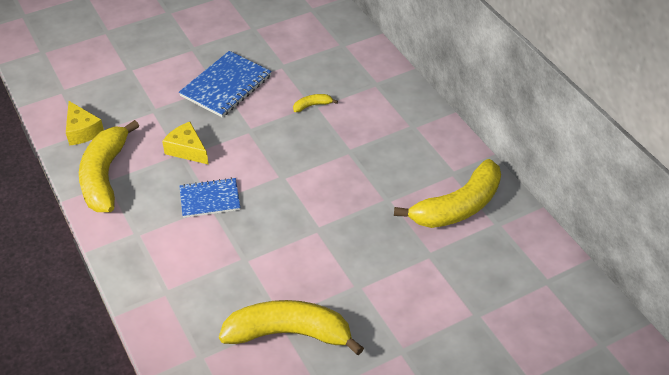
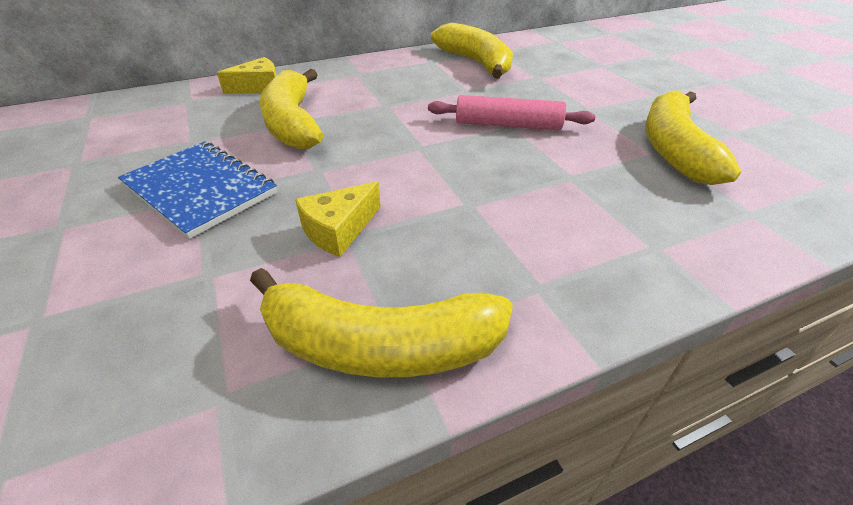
camera: 85 degrees left, 5 degrees down
yellow cheese [66,101,104,146] -> yellow cheese moved to [217,57,277,94]
blue notebook [180,178,241,218] -> none
yellow banana [293,94,338,112] -> yellow banana [260,69,323,149], size x2.48
none -> pink rolling pin [428,95,596,130]

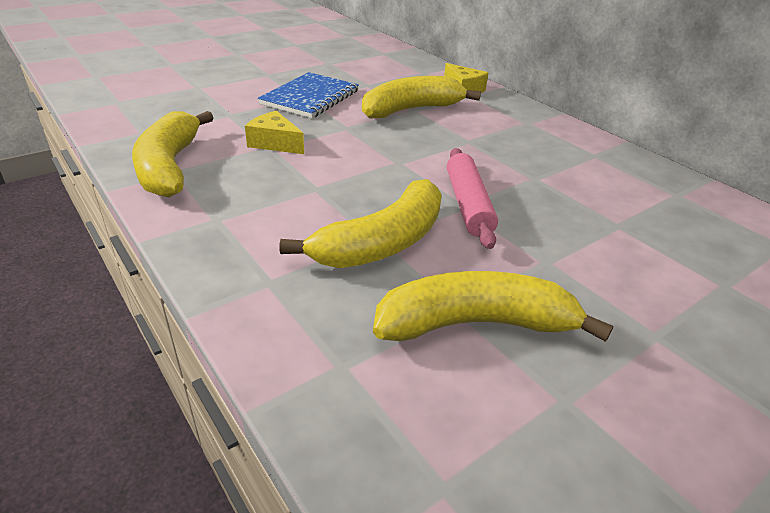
camera: 75 degrees right, 5 degrees down
yellow banana [431,23,513,79] -> yellow banana moved to [280,179,442,268]

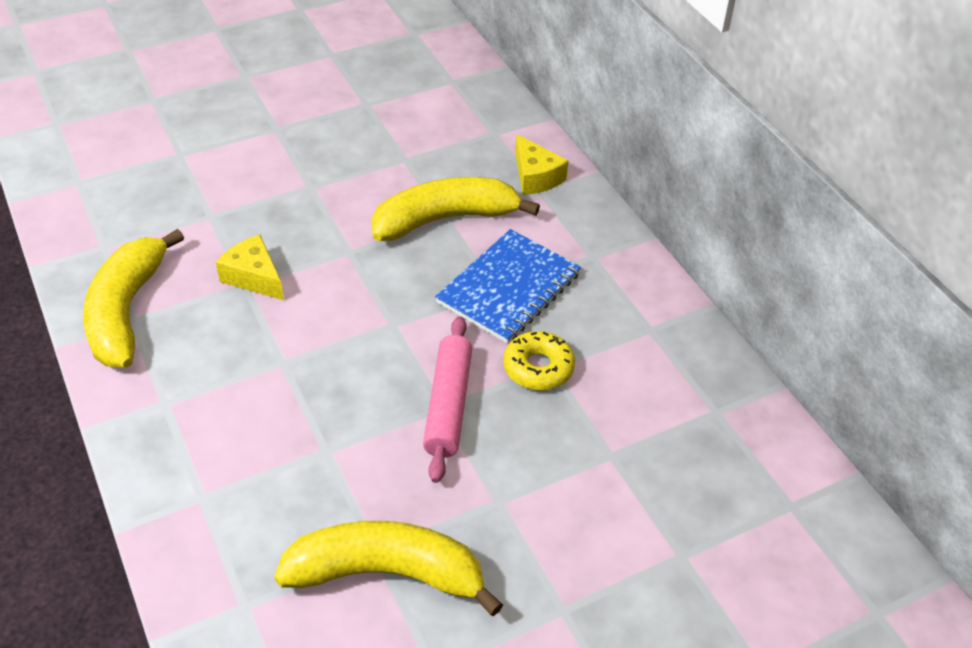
camera: 10 degrees right, 10 degrees up
blue notebook [258,72,359,118] -> blue notebook moved to [435,229,581,344]
yellow banana [280,179,442,268] -> none
none -> yellow donut [503,331,575,390]

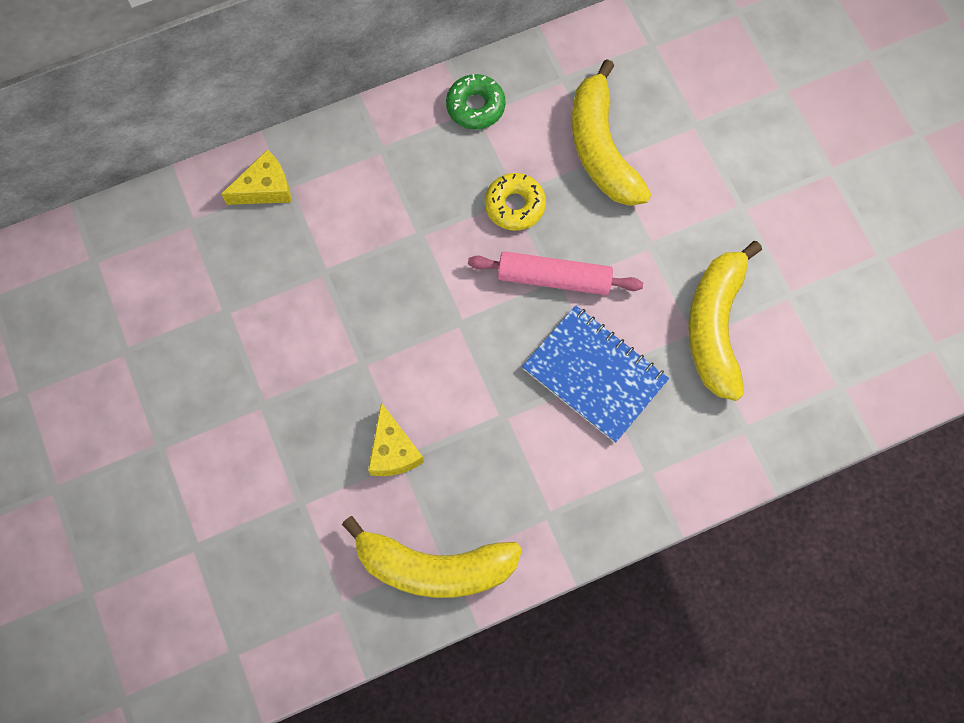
camera: 85 degrees left, 25 degrees up
yellow cheese [216,235,284,300] -> yellow cheese turned 60 degrees counterclockwise [368,402,424,476]
yellow banana [372,177,540,241] -> yellow banana moved to [572,59,651,206]
blue notebook [435,229,581,344] -> blue notebook moved to [522,306,669,443]
none -> green donut [446,74,506,129]

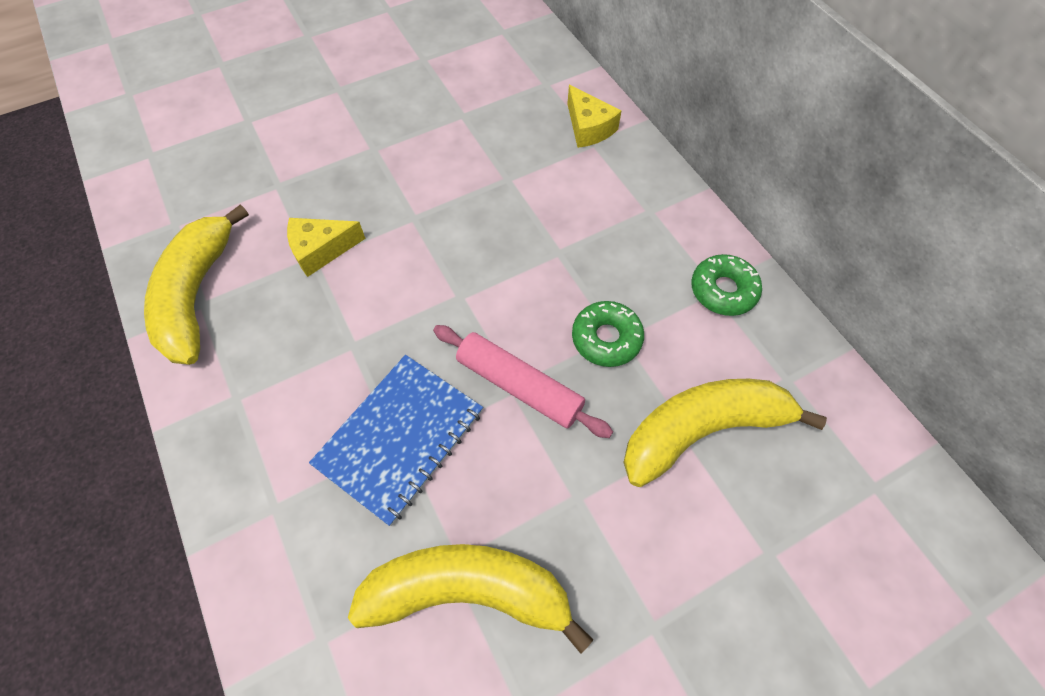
camera: 85 degrees right, 10 degrees down
pink rolling pin [468,251,643,295] -> pink rolling pin turned 60 degrees counterclockwise [433,325,613,438]
yellow donut [485,173,546,231] -> green donut [572,301,644,367]

